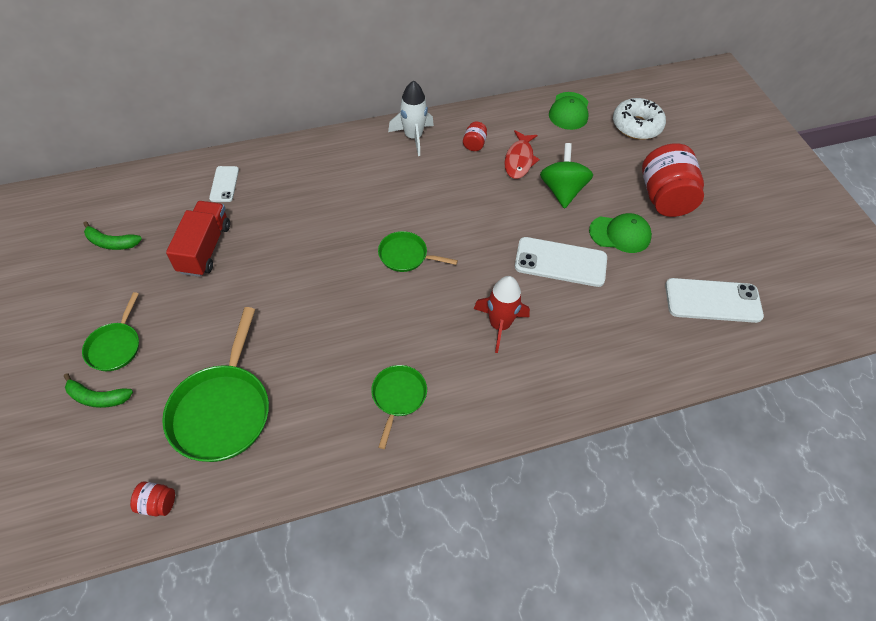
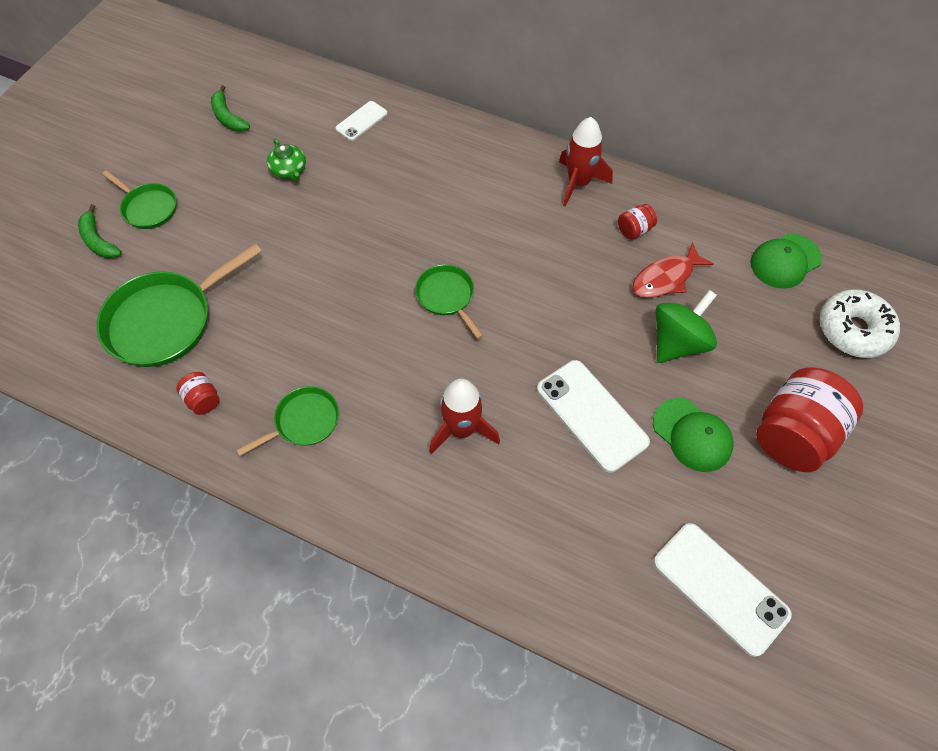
camera: 45 degrees right, 5 degrees up
green pan [82,292,139,371] -> green pan turned 105 degrees counterclockwise [102,170,176,229]
red jar [130,481,175,516] -> red jar moved to [176,372,219,415]
red truck [166,201,230,277] -> green teapot [267,139,306,182]
white rocket [388,80,434,156] -> red rocket [559,117,613,207]

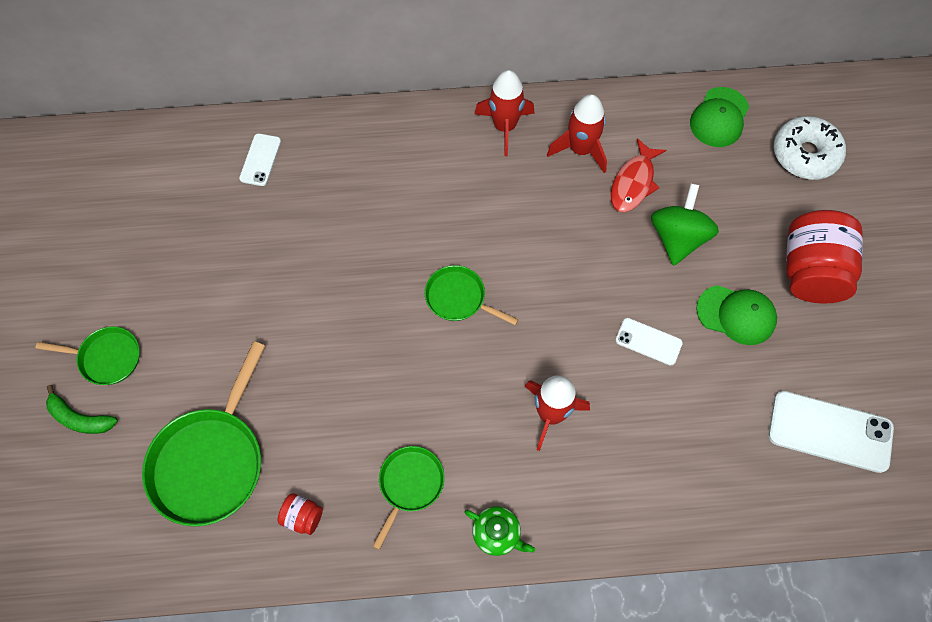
camera: 30 degrees left, 5 degrees up
green banana [211,85,250,132] -> none
green teapot [267,139,306,182] -> green teapot moved to [464,506,535,556]
white phone [537,360,650,473] -> white phone [615,318,683,366], size x0.55
red jar [618,204,657,240] -> red rocket [547,94,607,173]

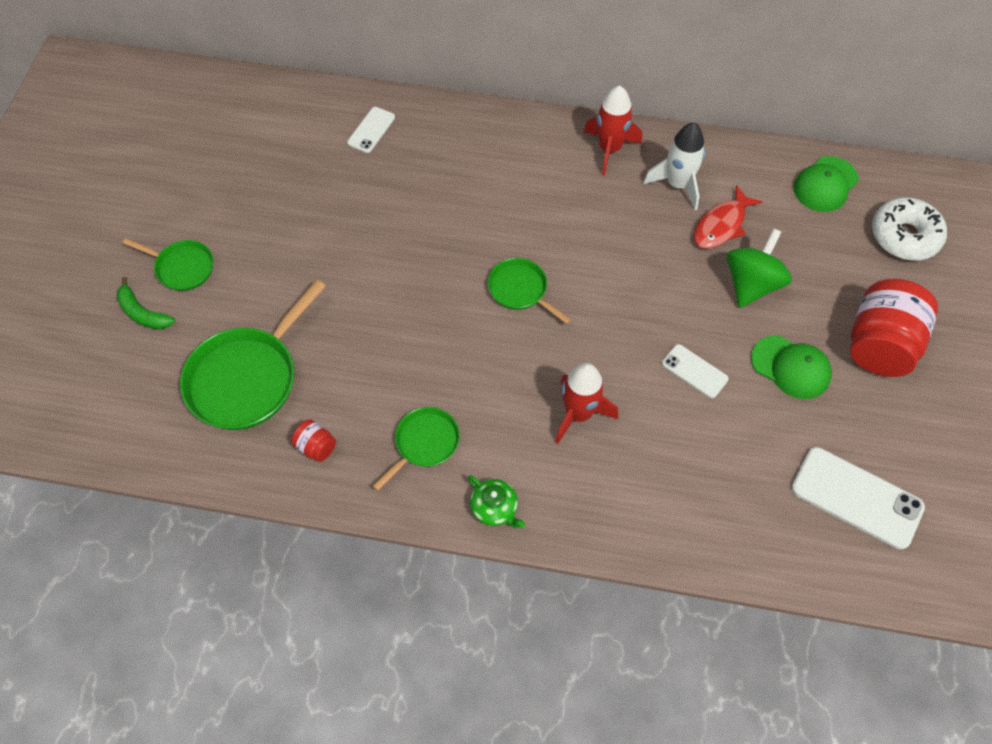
camera: 15 degrees right, 5 degrees down
red rocket [547,94,607,173] -> white rocket [643,123,705,210]

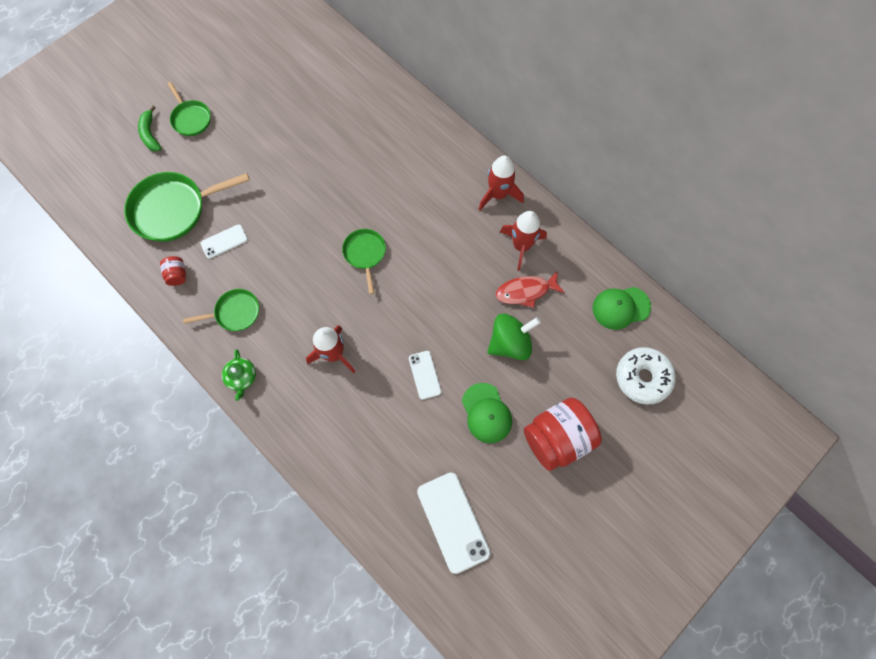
camera: 35 degrees right, 10 degrees up
white phone [347,107,395,153] -> white phone moved to [200,224,248,259]
white rocket [643,123,705,210] -> red rocket [500,211,547,271]

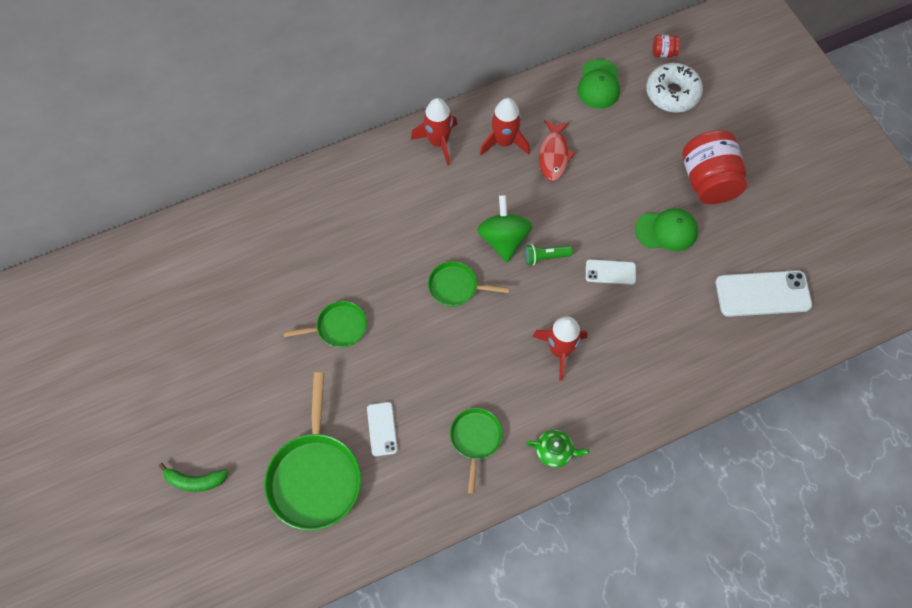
camera: 70 degrees left, 5 degrees down
red jar [160,256,186,286] -> red jar moved to [653,35,680,58]
green pan [167,82,211,136] -> green pan moved to [283,301,367,348]
green spinning top [487,313,541,360] -> green spinning top moved to [477,195,532,263]
none -> green flashlight [525,244,573,265]

